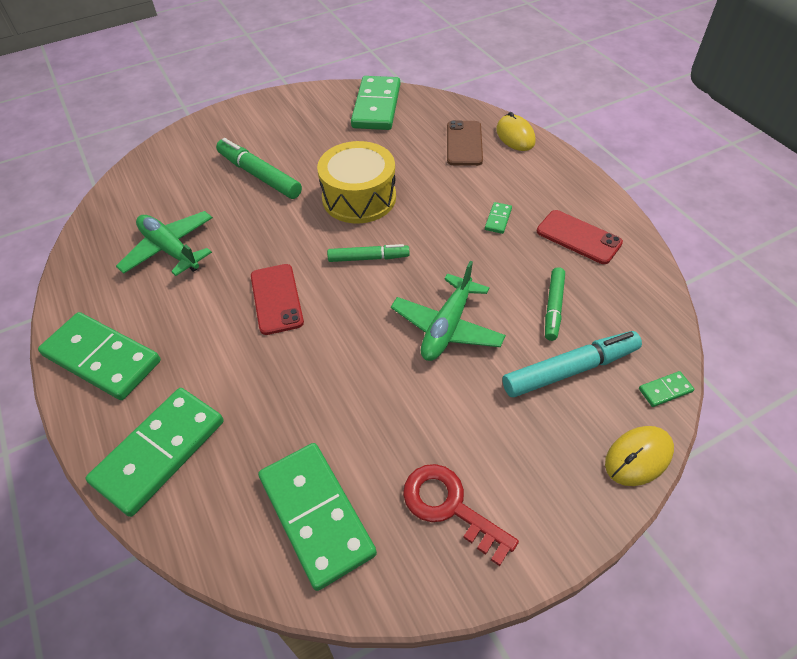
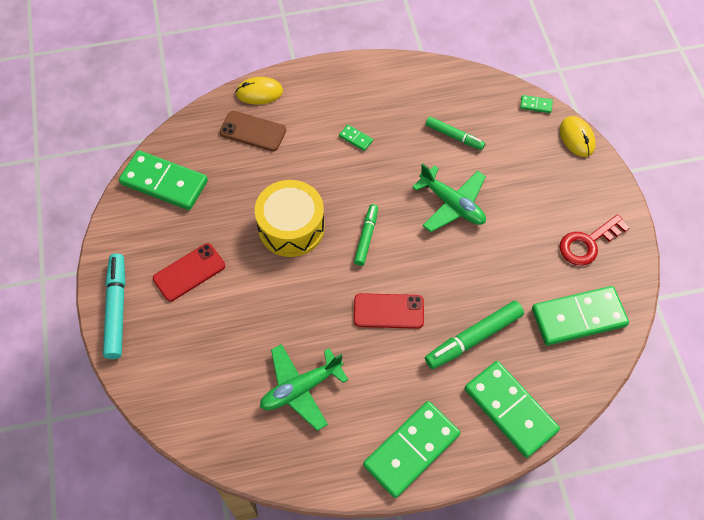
camera: 75 degrees left, 10 degrees up
green marker [216,138,302,199] -> green marker moved to [425,301,524,369]
turquoise marker [502,331,642,397] -> turquoise marker moved to [103,253,125,359]
red phone [537,210,623,264] -> red phone moved to [153,243,225,301]
green domino [639,371,694,407] -> green domino turned 75 degrees counterclockwise [520,95,553,113]

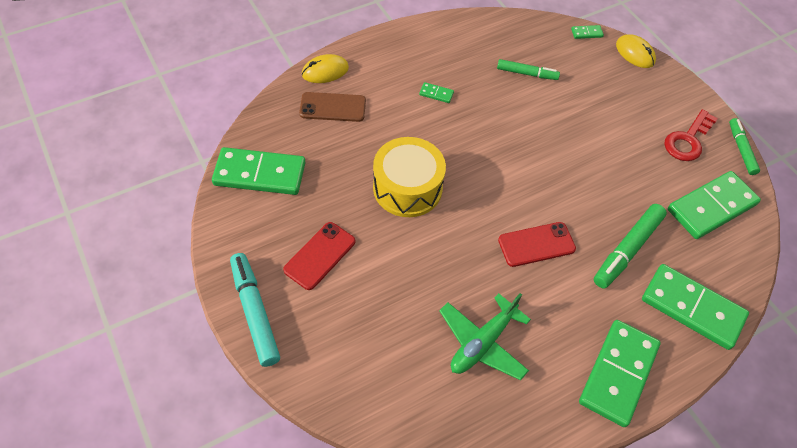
camera: 20 degrees left, 5 degrees down
green marker [354,204,378,266] -> green marker moved to [729,118,760,175]
green plane [412,163,486,232] -> none

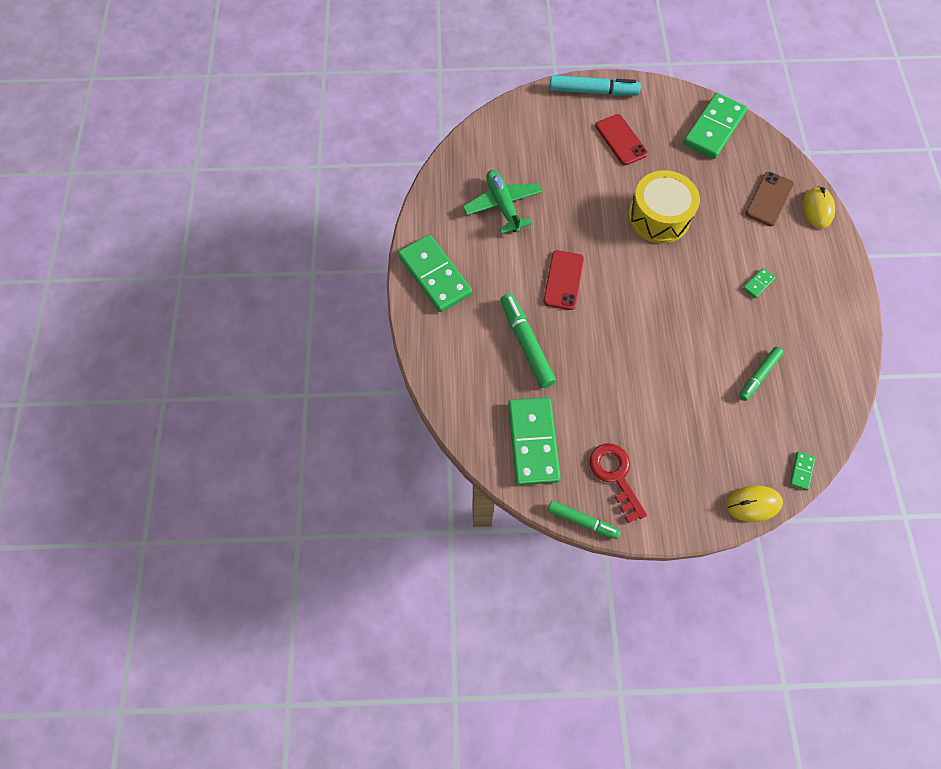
camera: 120 degrees right, 10 degrees up
green domino [642,264,749,350] -> none

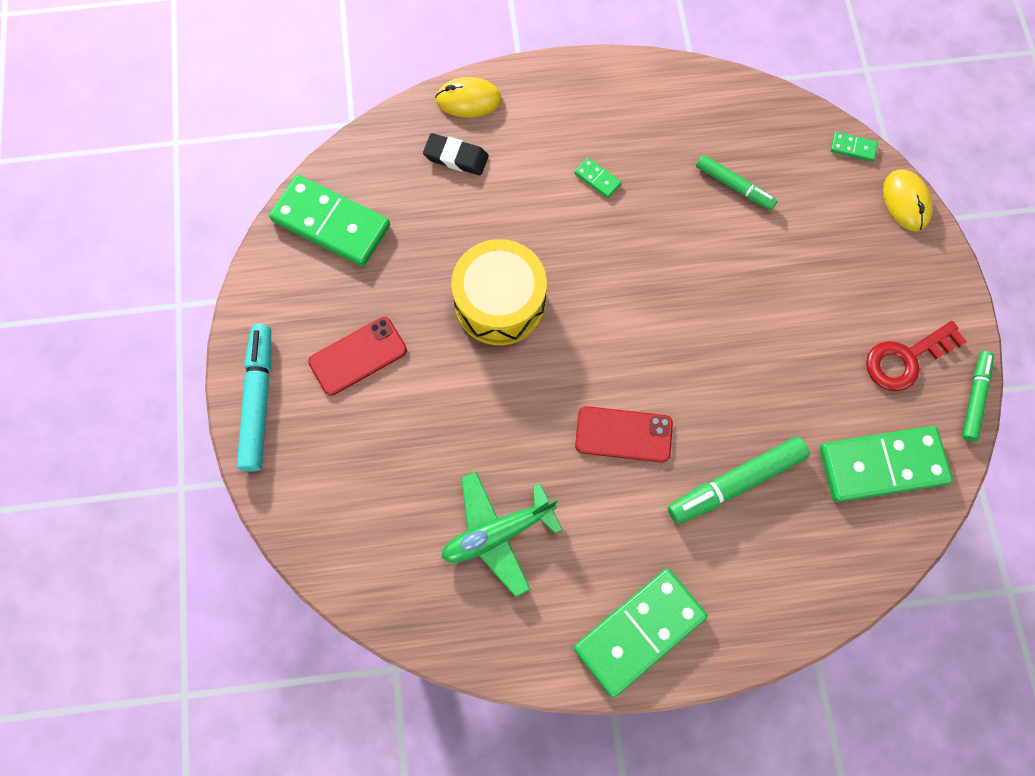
camera: 95 degrees left, 5 degrees up
brown phone [746,172,794,226] -> black eraser [423,133,489,175]

